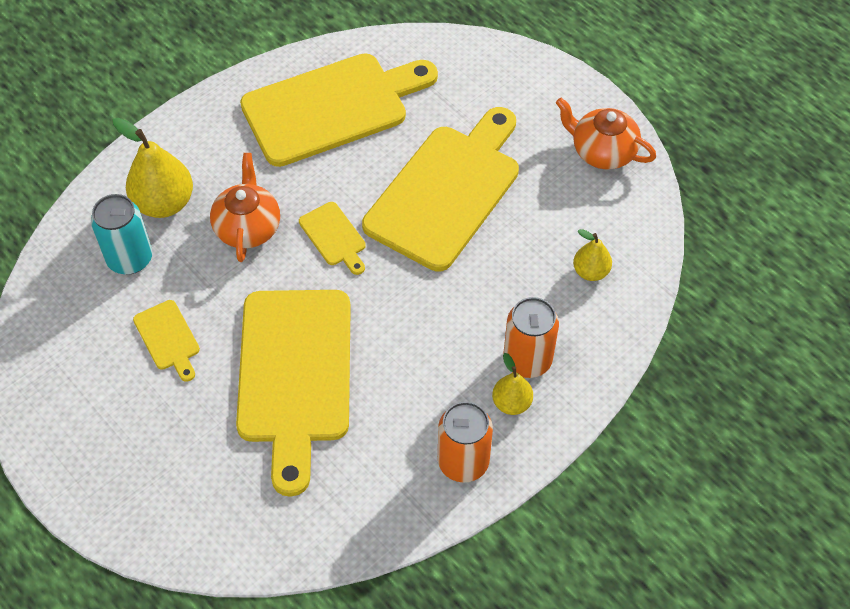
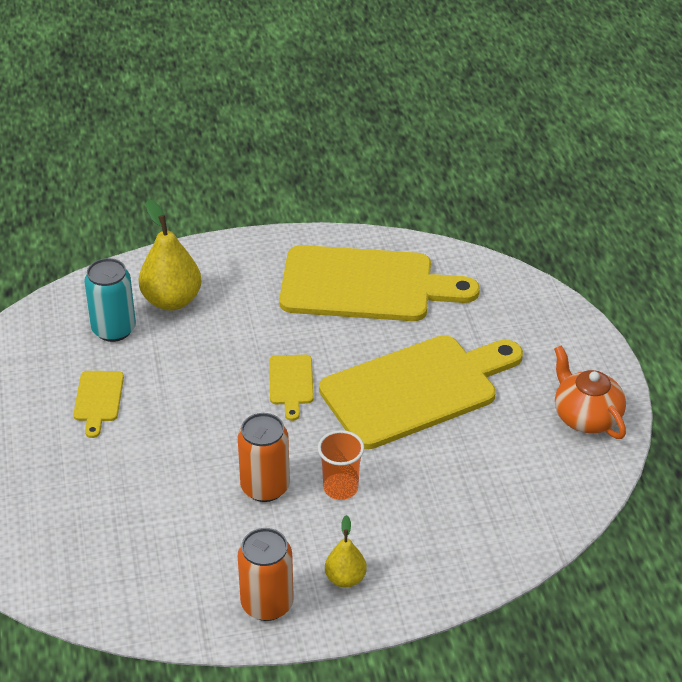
camera: 30 degrees right, 15 degrees down
orange teapot [210,153,280,262] -> none
yellow cutting board [236,290,351,497] -> none
orange can [503,297,559,378] -> orange can moved to [238,413,290,502]
yellow pear [573,229,612,281] -> none
none -> orange cup [318,430,364,500]

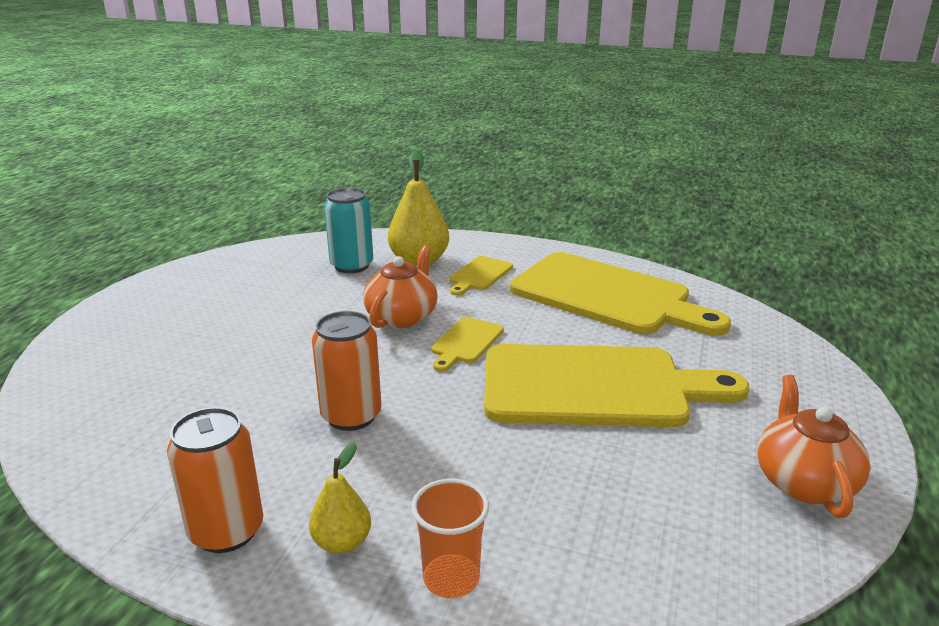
camera: 30 degrees right, 15 degrees down
yellow cutting board [73,371,124,438] -> yellow cutting board moved to [450,256,513,296]
orange cup [318,430,364,500] -> orange cup moved to [411,479,489,598]
none -> orange teapot [363,245,438,328]

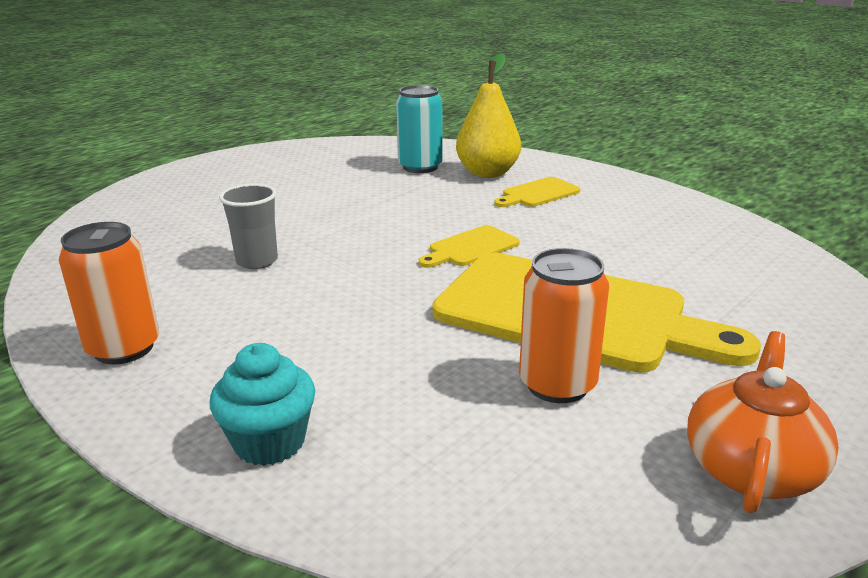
camera: 25 degrees right, 0 degrees up
yellow pear [309,442,371,554] -> none
orange can [312,311,381,431] -> orange can moved to [519,248,609,403]
orange teapot [363,245,438,328] -> none
orange cup [411,479,489,598] -> turquoise cupcake [210,343,315,466]
yellow cutting board [510,252,731,336] -> none
none -> grey cup [219,183,278,269]

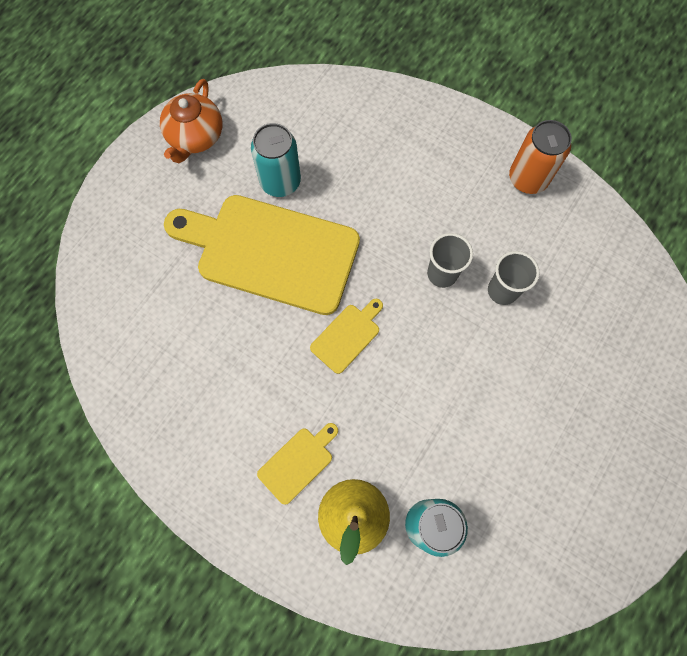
camera: 170 degrees right, 45 degrees up
turquoise cupcake [210,343,315,466] -> none
orange can [519,248,609,403] -> turquoise can [251,123,301,197]
none -> grey cup [427,233,473,288]

